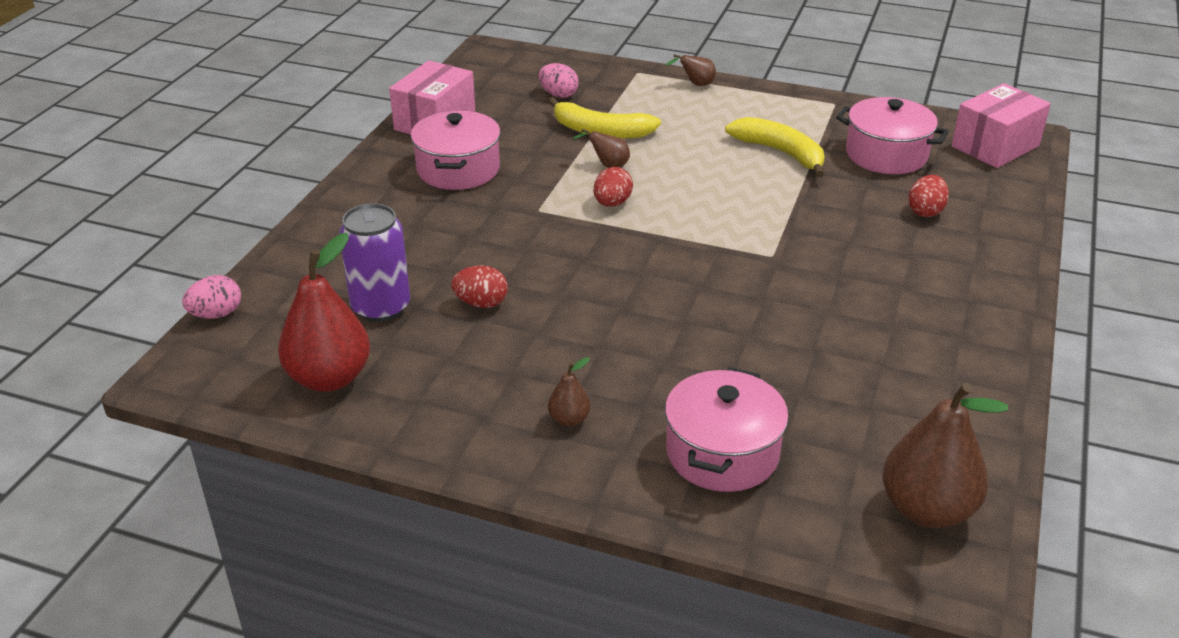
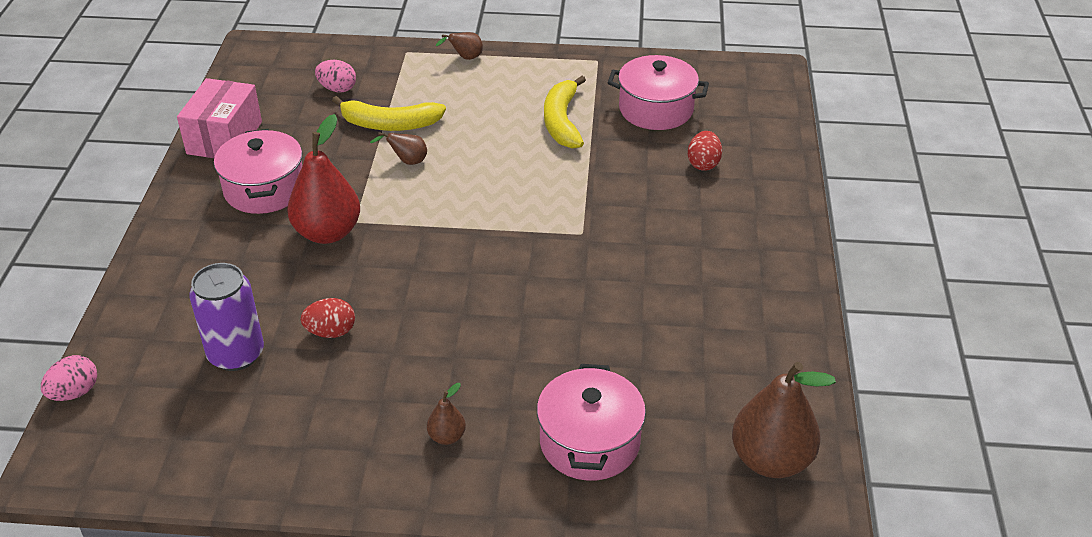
camera: 15 degrees left, 5 degrees up
red pear [278,233,370,392] -> red pear moved to [288,114,360,244]
red egg [594,167,633,207] -> none
yellow banana [725,117,825,177] -> yellow banana turned 120 degrees counterclockwise [544,76,586,149]
pink box [952,83,1051,168] -> none

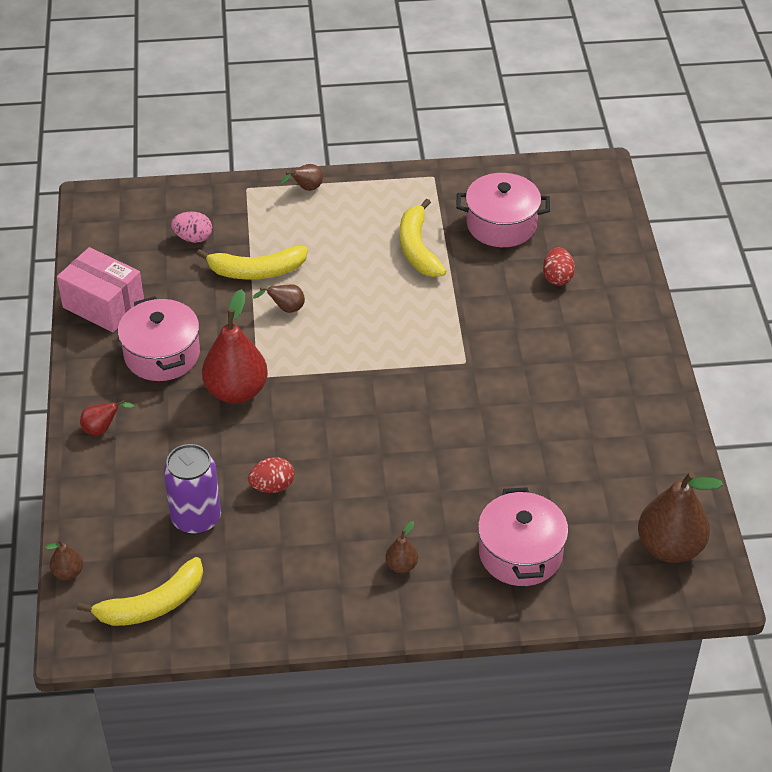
camera: 10 degrees left, 5 degrees up
pink egg [41,355,97,401] -> brown pear [45,540,83,580]
pink box [177,78,262,158] -> pink box turned 60 degrees counterclockwise [57,247,144,332]
none -> yellow banana [77,557,203,626]
none -> red pear [80,400,134,435]

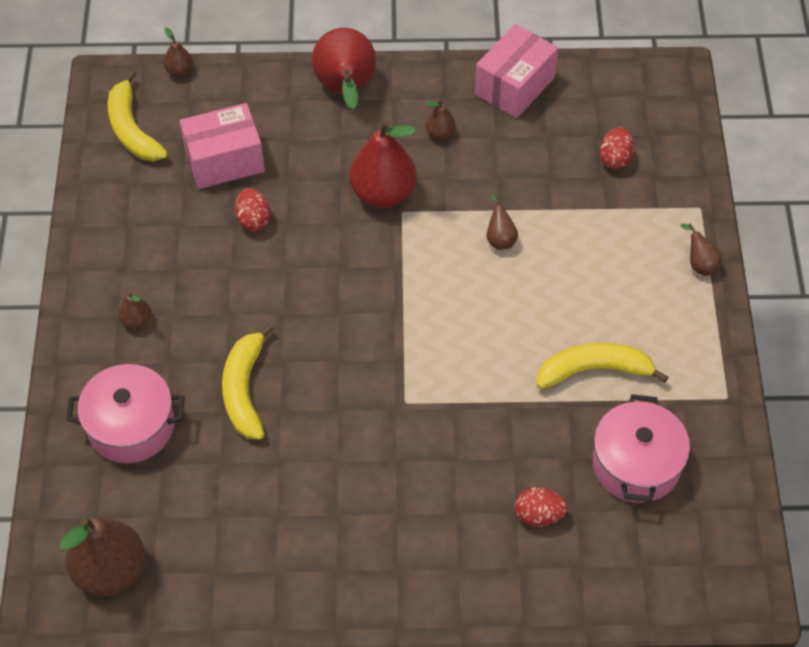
camera: 95 degrees right, 10 degrees up
red pear [80,400,134,435] -> red pear [312,28,376,109], size x2.17
pink pot [118,296,200,381] -> brown pear [426,100,456,140]
purple can [164,444,221,534] -> pink box [180,103,265,189]
pink egg [171,212,212,243] -> red egg [599,127,634,169]
yellow banana [197,246,308,280] -> yellow banana moved to [222,323,275,440]

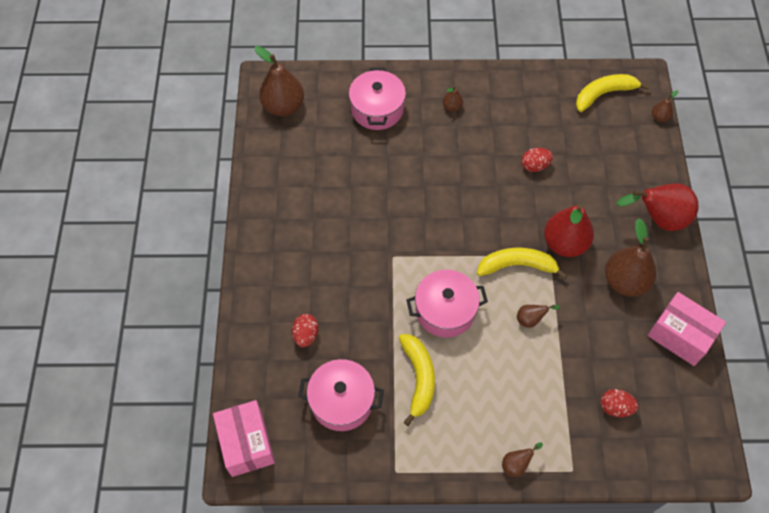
camera: 90 degrees right, 5 degrees up
pink box [180,103,265,189] -> pink box moved to [213,400,275,477]
yellow banana [222,323,275,440] -> yellow banana moved to [477,248,567,279]
brown pear [426,100,456,140] -> brown pear [605,218,657,297], size x2.17
none -> pink pot [406,270,488,338]

